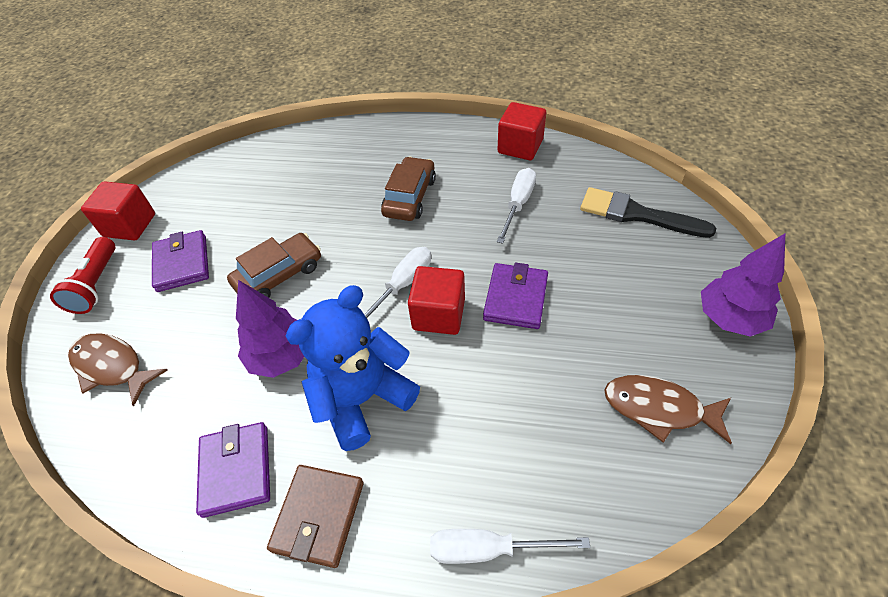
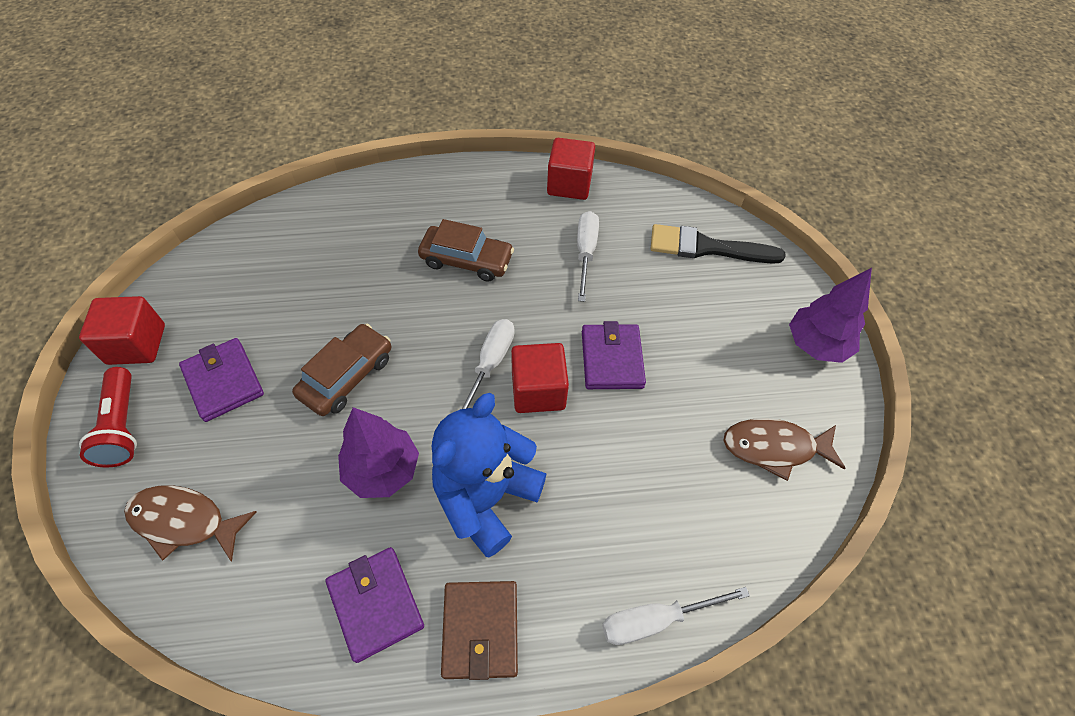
camera: 20 degrees left, 5 degrees up
brown car [381,157,436,221] -> brown car turned 105 degrees clockwise [418,219,514,282]

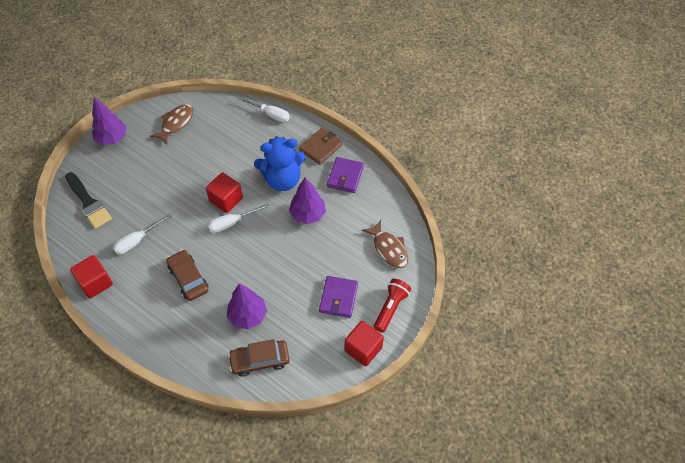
camera: 135 degrees left, 0 degrees up
brown car [292,324,391,416] -> brown car moved to [228,339,289,377]
purple wallet [582,321,646,389] -> none
brown fish [723,418,846,481] -> brown fish turned 105 degrees counterclockwise [150,104,193,145]
none -> purple tree [227,284,267,329]

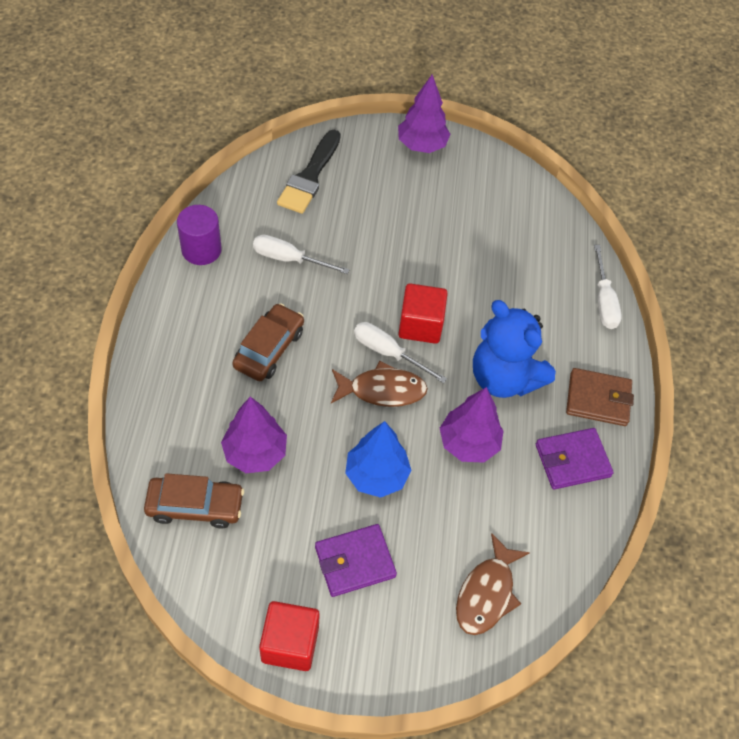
camera: 55 degrees right, 0 degrees up
red cube [70,255,113,298] -> purple cylinder [177,205,222,265]
brown fish [150,104,193,145] -> brown fish moved to [331,361,428,407]
brown car [228,339,289,377] -> brown car turned 135 degrees clockwise [144,473,244,528]
red flashlight [374,279,411,332] -> none
none -> blue tree [345,421,412,498]

